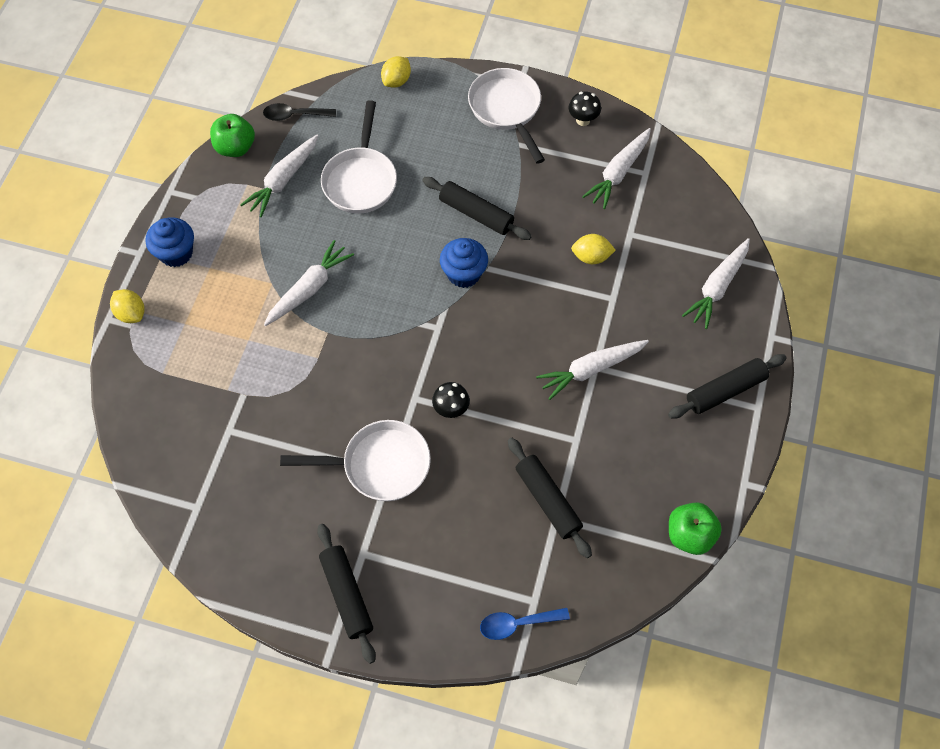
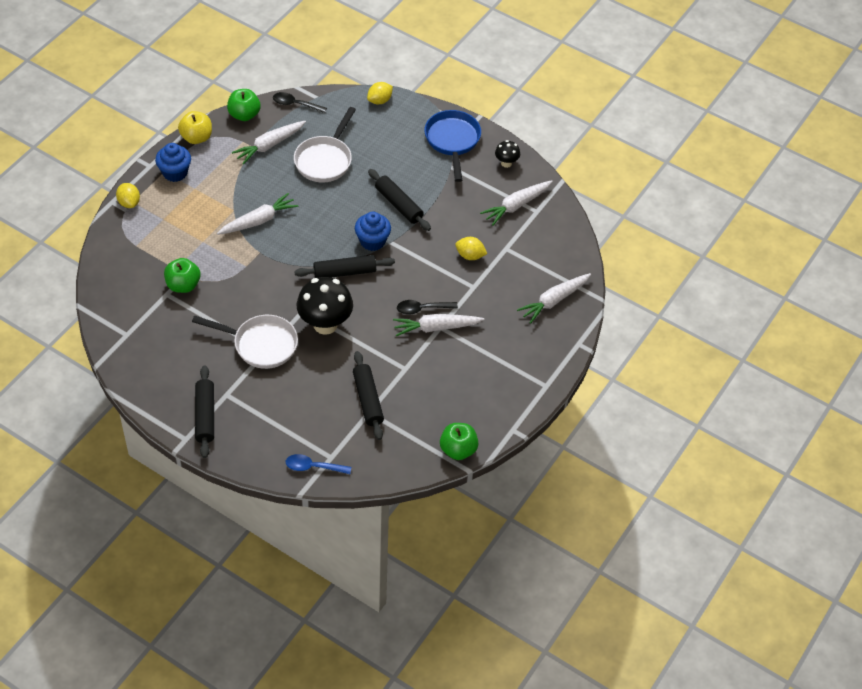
camera: 15 degrees right, 10 degrees down
black mushroom [432,382,470,418] -> black mushroom [297,277,353,335], size x2.03
white pan [468,68,545,164] -> blue pan [424,110,481,182]
black rolling pin [668,354,787,418] -> black rolling pin moved to [294,255,395,278]
none -> green apple [164,258,200,293]
none -> yellow apple [178,111,212,144]
none -> black spoon [397,300,458,315]

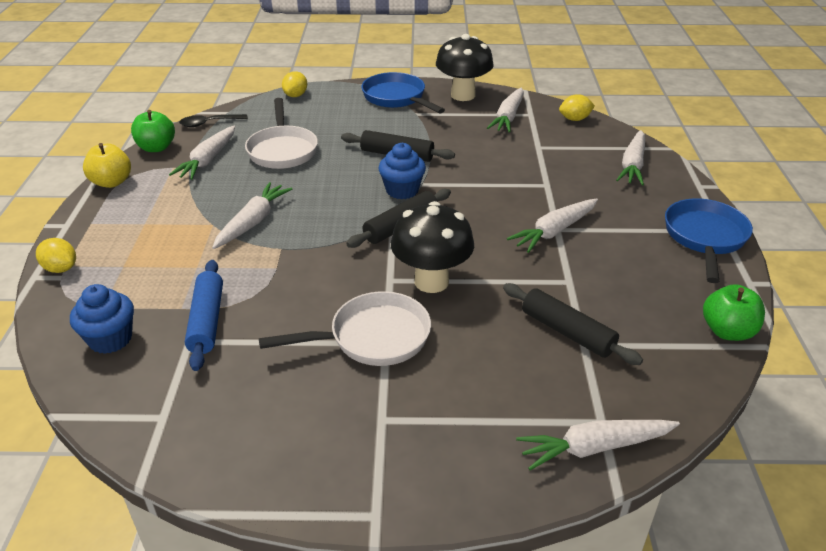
camera: 30 degrees left, 15 degrees down
blue cupcake [155,143,191,182] -> blue cupcake moved to [70,284,134,354]
green apple [164,258,200,293] -> blue rolling pin [185,260,223,371]
black rolling pin [195,365,214,458] -> none
blue spoon [286,454,351,474] -> white carrot [516,420,680,470]
black spoon [397,300,458,315] -> none
yellow lemon [455,237,487,260] -> yellow lemon moved to [559,94,595,121]
black mushroom [495,140,520,168] -> black mushroom [436,34,494,101], size x2.03
none -> blue pan [665,198,753,283]

